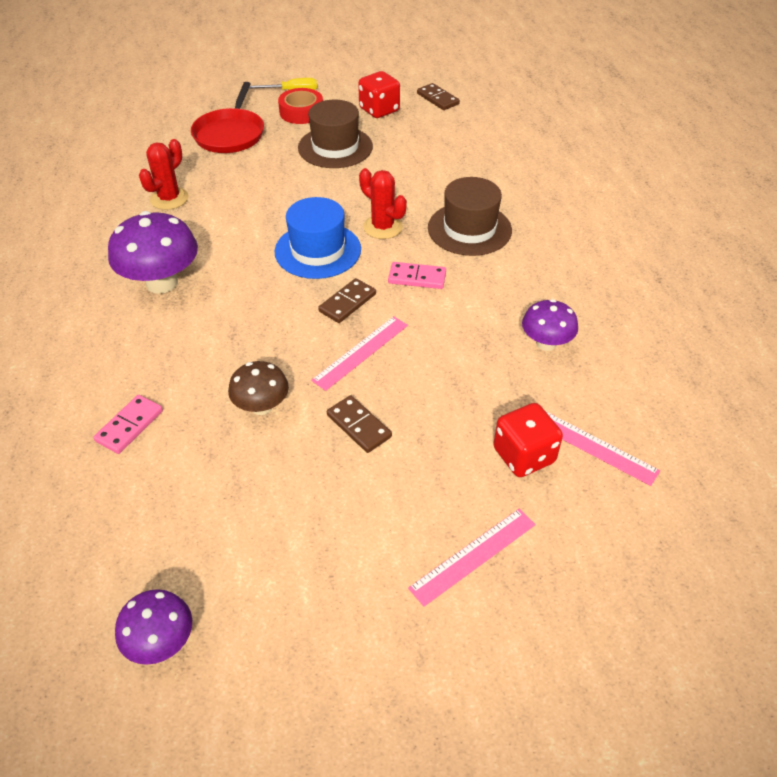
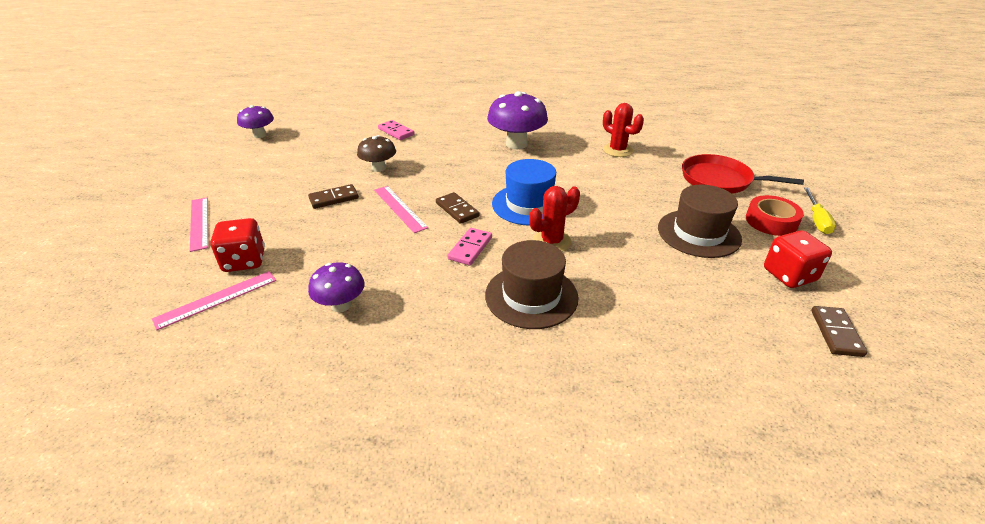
camera: 105 degrees right, 10 degrees down
brown domino [417,83,460,110] -> brown domino turned 60 degrees counterclockwise [811,306,867,357]

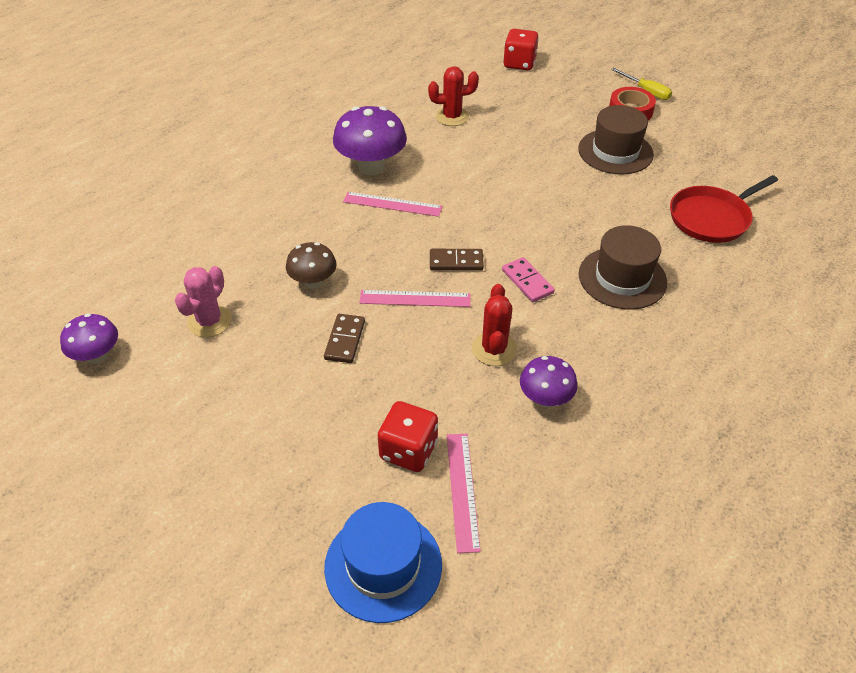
camera: 55 degrees left, 10 degrees up
pink ruler [190,197,208,252] -> pink ruler moved to [343,192,442,217]
pink domino [378,120,415,140] -> none
blue hat [492,159,556,226] -> blue hat moved to [324,502,442,623]
red cactus [529,186,580,252] -> red cactus moved to [472,284,517,366]
red pan [682,154,804,194] -> red pan moved to [670,175,778,243]
red dice [764,230,832,288] -> red dice moved to [503,29,539,71]
brown domino [811,306,867,357] -> none
none -> pink cactus [175,266,231,337]

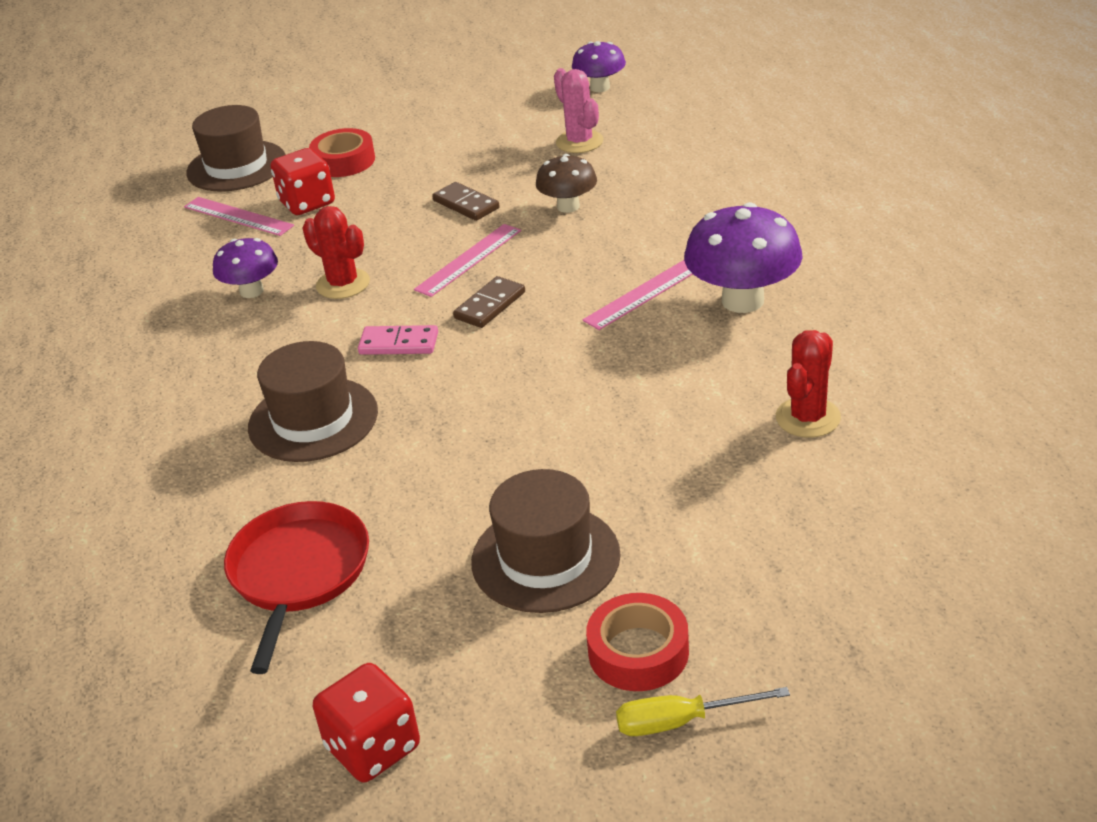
camera: 130 degrees right, 10 degrees down
blue hat [324,502,442,623] -> brown hat [186,105,286,192]
red dice [503,29,539,71] -> red dice moved to [313,663,420,782]
none -> red tape [309,128,375,177]

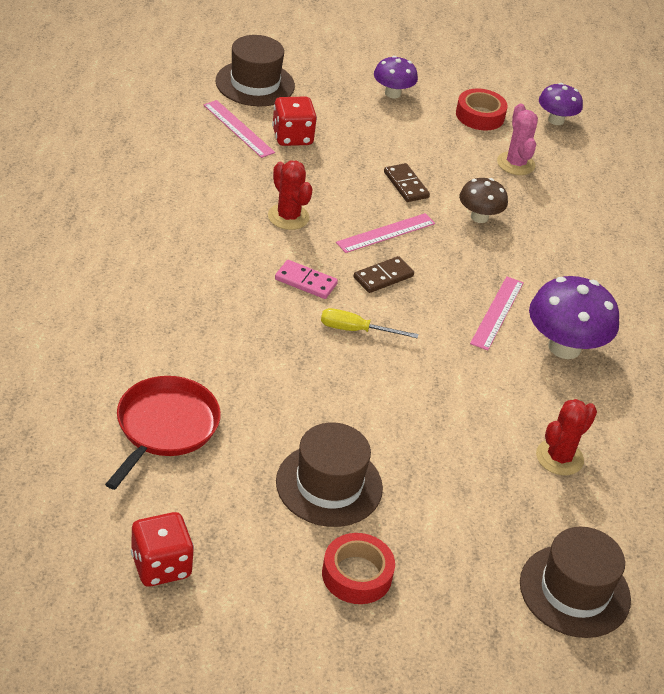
camera: 10 degrees right, 5 degrees up
purple mushroom [213,238,278,298] -> purple mushroom moved to [374,56,418,98]
brown hat [248,341,378,462] -> brown hat moved to [520,527,631,638]
red tape [309,128,375,177] -> red tape moved to [456,88,508,130]
pink ruler [582,260,693,330] -> pink ruler turned 45 degrees counterclockwise [470,276,524,351]
yellow screwdriver [616,687,790,736] -> yellow screwdriver moved to [321,308,418,338]

